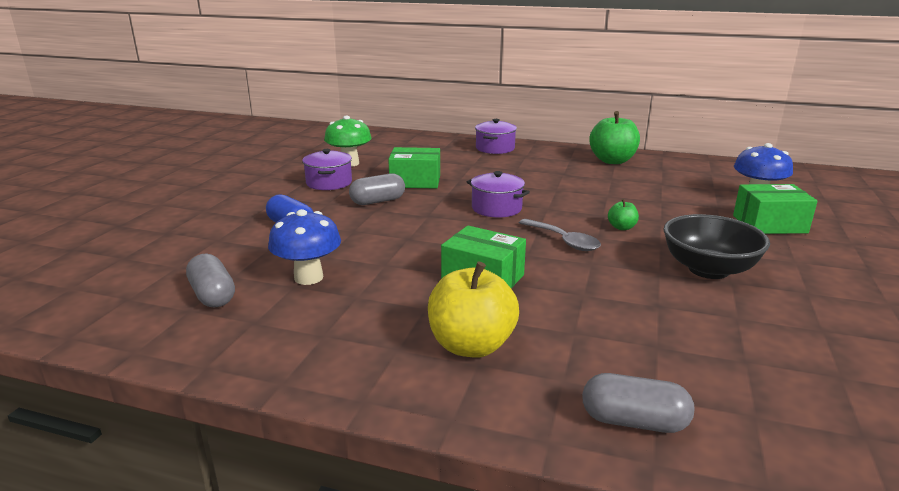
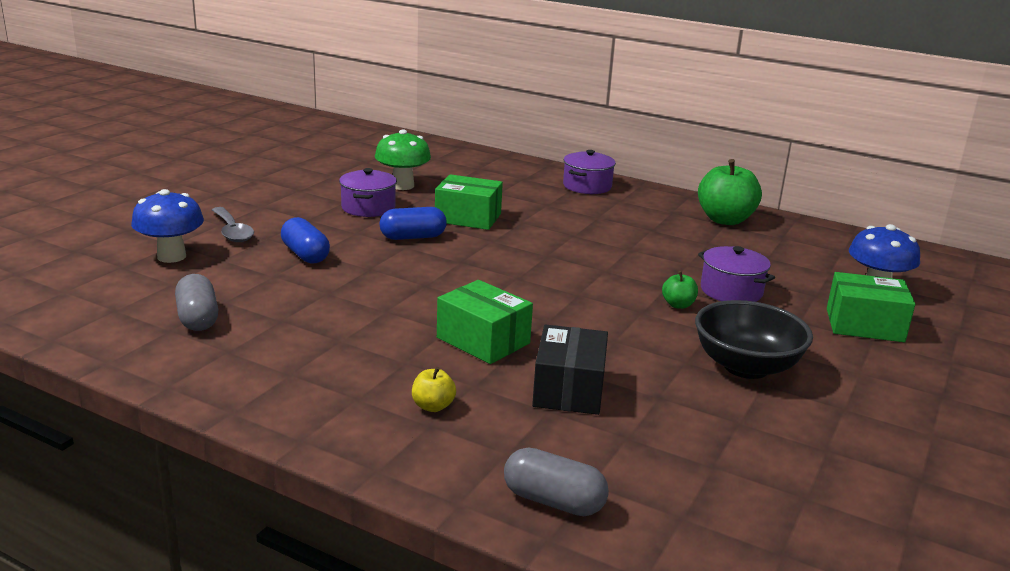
camera: 10 degrees right, 0 degrees up
blue mushroom [268,209,341,285] -> blue mushroom moved to [131,189,204,263]
grey capsule [349,173,405,205] -> blue capsule [380,207,447,240]
yellow apple [428,261,519,358] -> yellow apple [412,367,456,412], size x0.47
purple pot [467,171,530,217] -> purple pot moved to [698,246,775,302]
grey spoon [519,219,601,251] -> grey spoon moved to [212,207,254,242]
none -> black box [532,325,608,415]

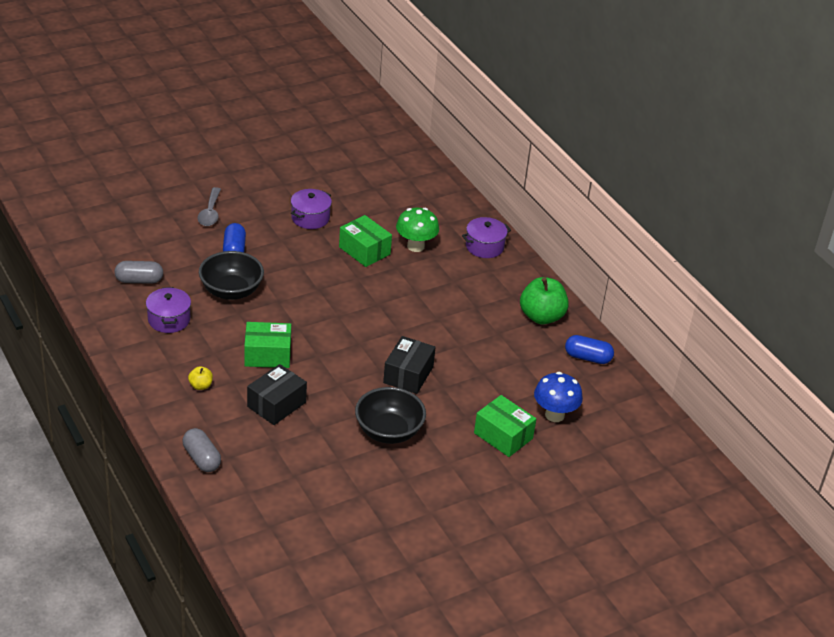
camera: 30 degrees right, 15 degrees up
blue mushroom [131,189,204,263] -> none
grey capsule [175,274,218,331] -> grey capsule turned 75 degrees clockwise [114,261,163,284]
green mushroom [375,129,431,190] -> green mushroom moved to [396,208,439,252]
blue capsule [380,207,447,240] -> blue capsule moved to [565,335,614,364]
green box [437,280,533,364] -> green box turned 75 degrees counterclockwise [244,322,291,368]
green apple [662,271,698,309] -> black box [383,336,436,394]
purple pot [698,246,775,302] -> purple pot moved to [146,287,191,333]
none -> black bowl [199,251,264,300]

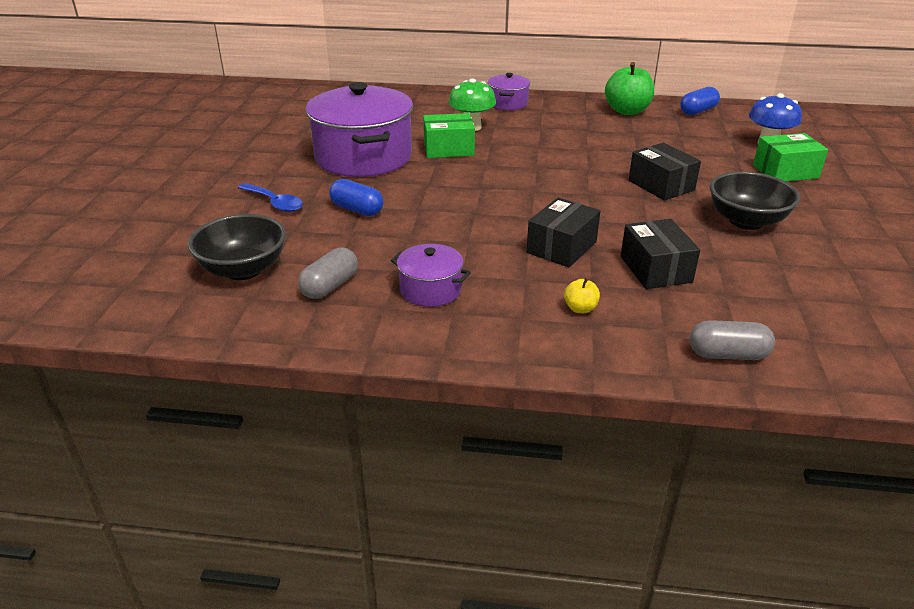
camera: 50 degrees left, 5 degrees down
grey spoon [197,187,221,226] -> blue spoon [238,183,303,212]
black bowl [199,251,264,300] -> black bowl moved to [188,214,286,280]
green box [244,322,291,368] -> black box [527,197,600,267]
purple pot [291,189,332,229] -> purple pot [306,82,413,177], size x2.11

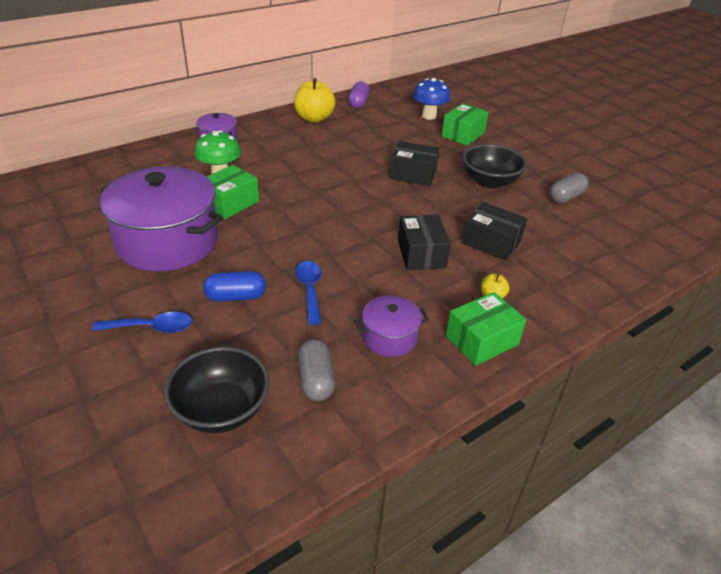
camera: 45 degrees left, 5 degrees up
green apple [605,62,654,115] -> yellow apple [294,78,335,123]
blue capsule [680,87,720,115] -> purple capsule [348,81,369,108]
grey capsule [689,320,775,360] -> grey capsule moved to [549,173,589,203]
none -> blue spoon [295,261,322,325]
none -> green box [446,292,526,366]

